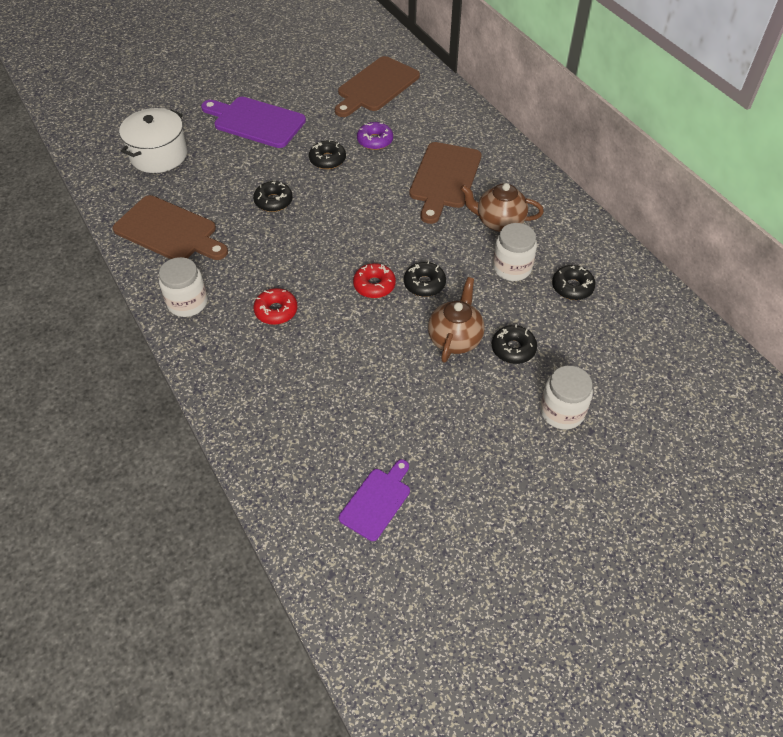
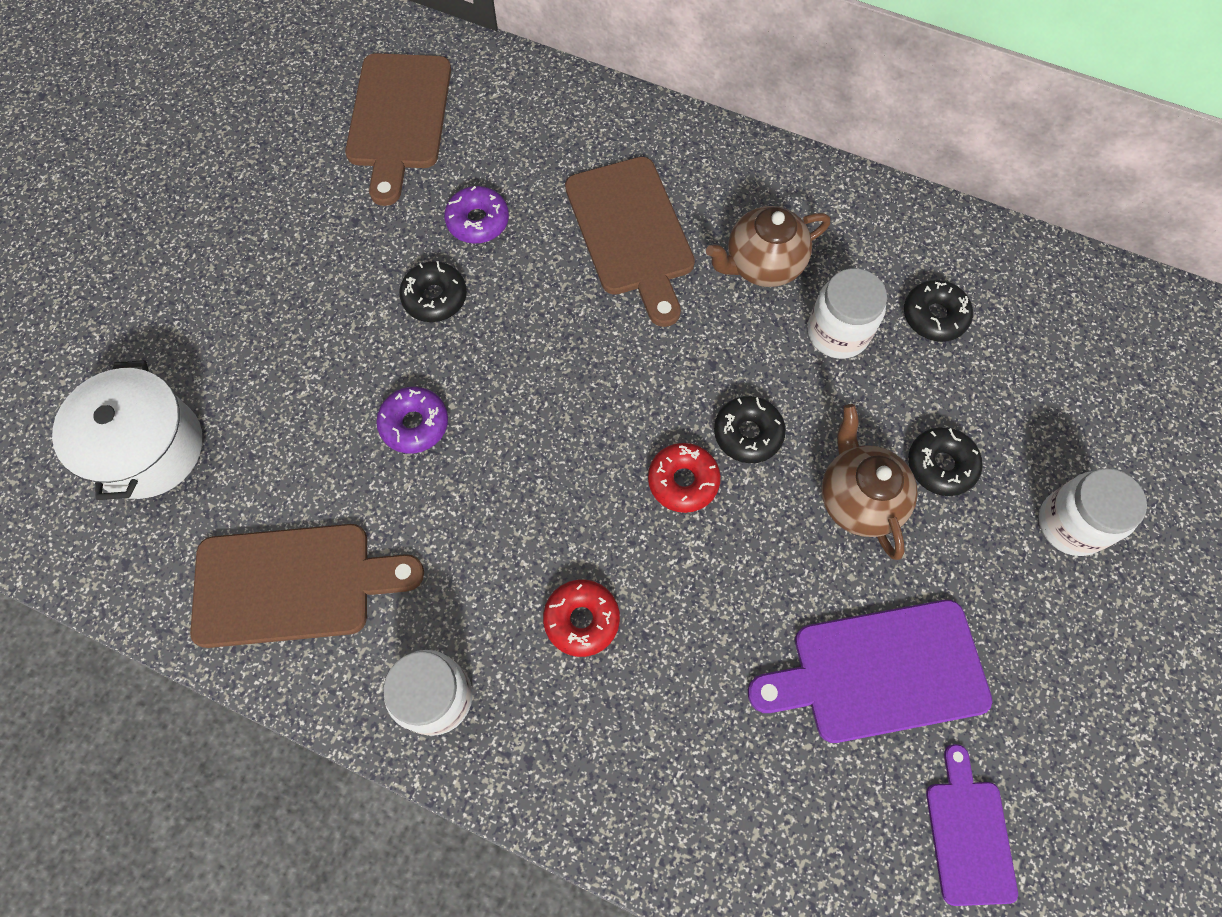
camera: 35 degrees left, 15 degrees up
purple cutting board [201,97,306,148] -> purple cutting board moved to [748,600,992,743]
black donut [253,181,293,212] -> purple donut [376,387,448,453]

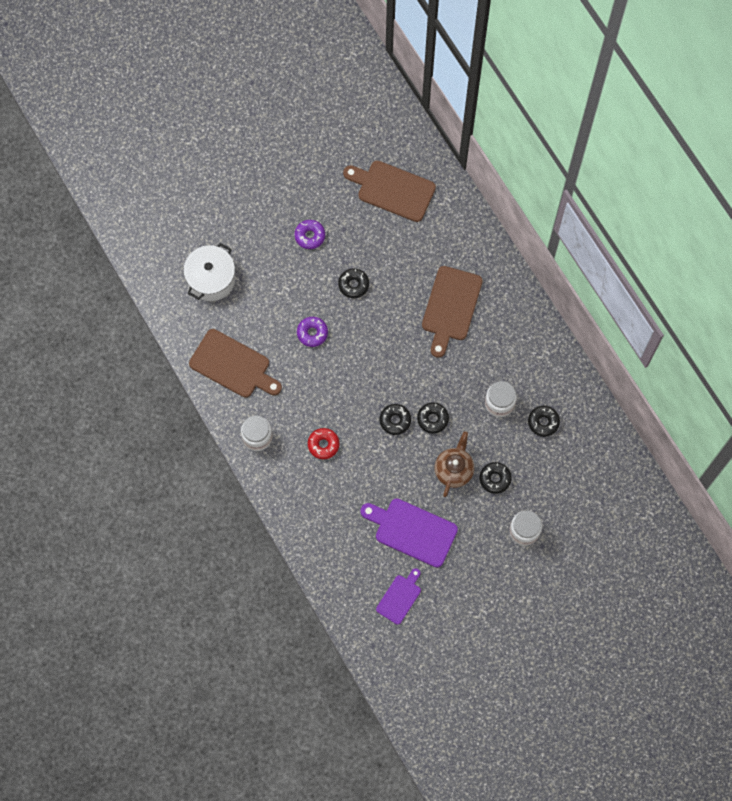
camera: 35 degrees right, 5 degrees up
brown cutting board [345,53,451,206] -> brown cutting board turned 75 degrees clockwise [343,161,436,222]
purple donut [444,186,509,243] -> purple donut moved to [295,220,325,249]
red donut [648,443,721,513] -> black donut [380,404,411,435]
brown teapot [706,206,830,287] -> none

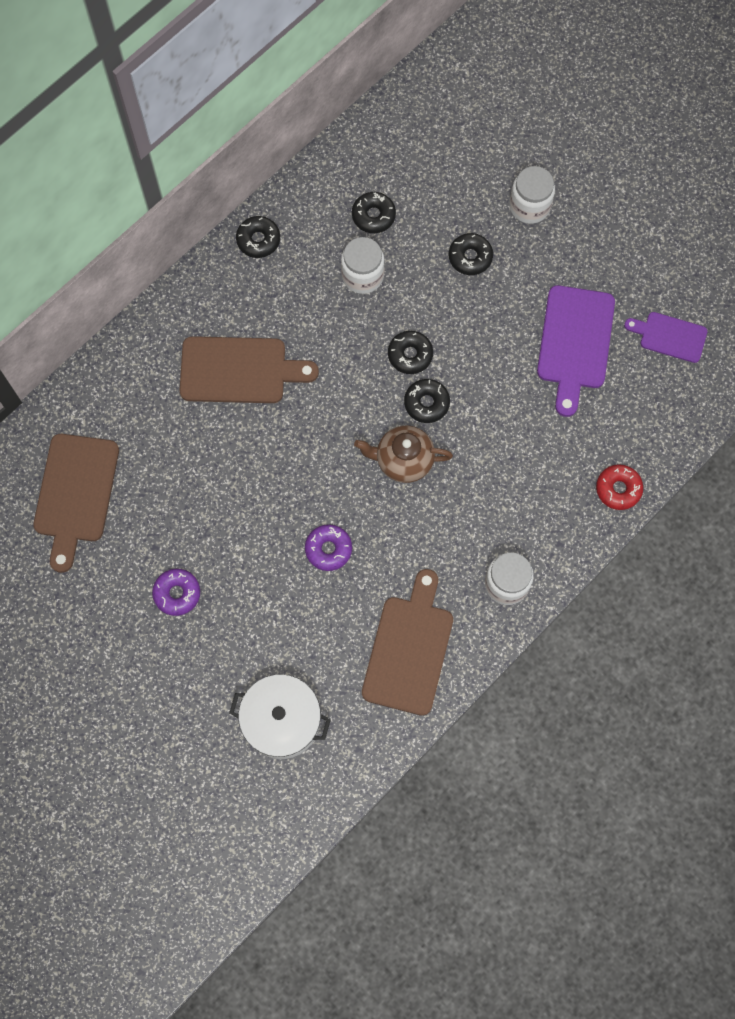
camera: 105 degrees left, 0 degrees up
red donut [308,428,339,459] -> red donut moved to [596,464,643,510]
black donut [338,268,369,298] -> black donut moved to [236,216,280,258]
brown teapot [435,431,474,497] -> brown teapot moved to [354,425,453,483]

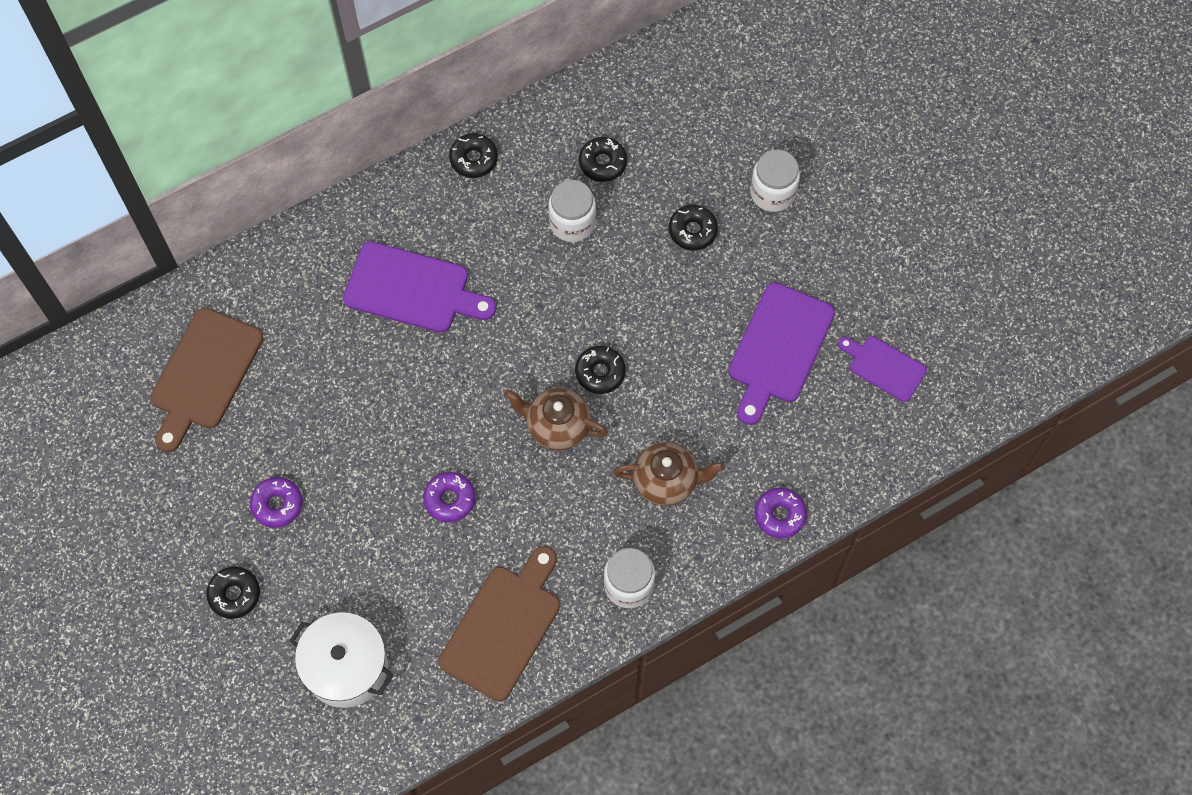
camera: 15 degrees right, 5 degrees down
brown cutting board [180,336,319,403] -> purple cutting board [343,241,496,333]
black donut [388,331,433,374] -> black donut moved to [206,566,260,619]
red donut [596,464,643,510] -> purple donut [754,488,807,539]
none -> brown teapot [614,442,725,506]

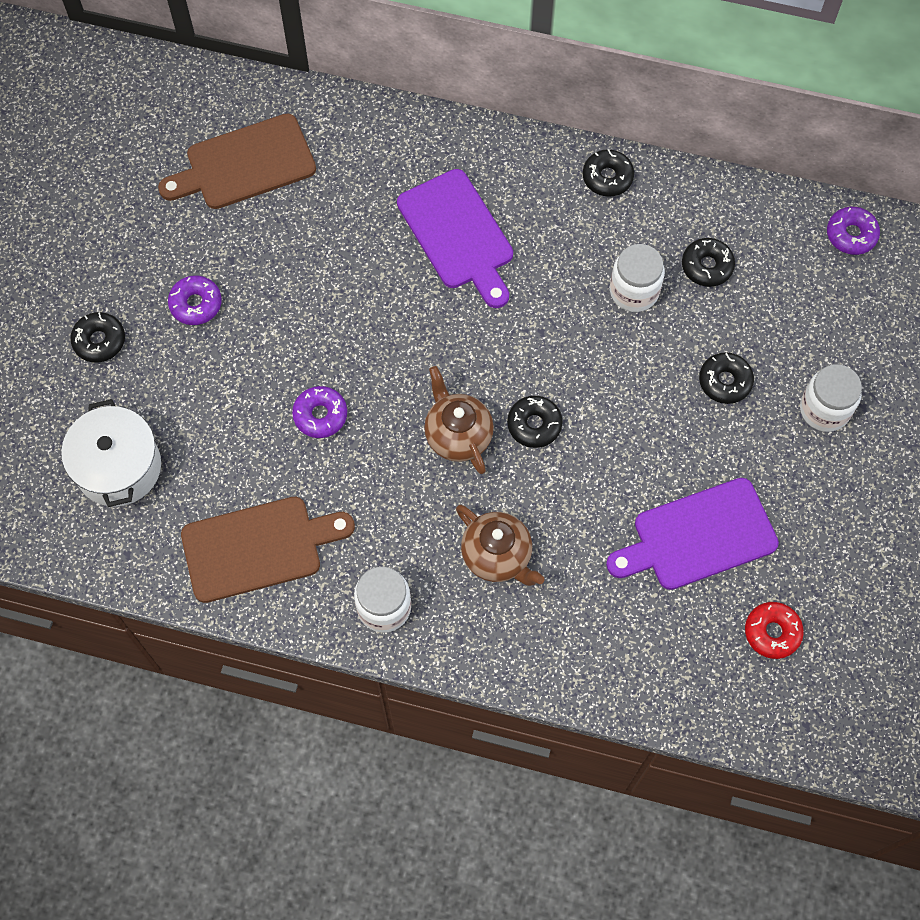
camera: 45 degrees right, 0 degrees up
purple donut [754,488,807,539] -> purple donut moved to [827,207,880,255]
purple cutting board [838,336,927,402] -> red donut [745,602,804,659]

